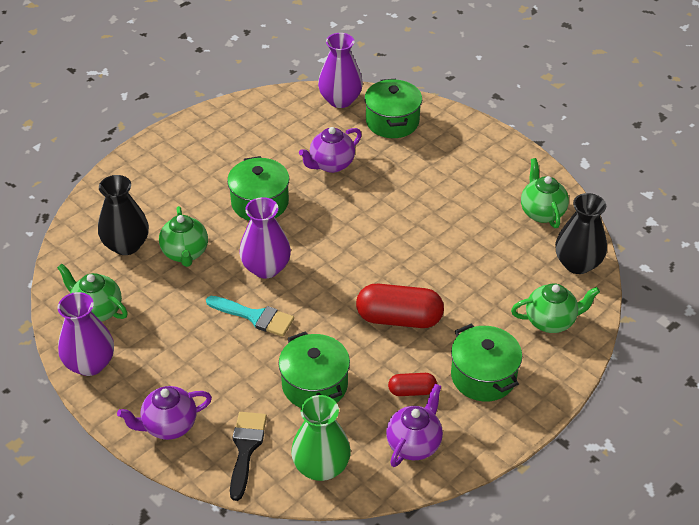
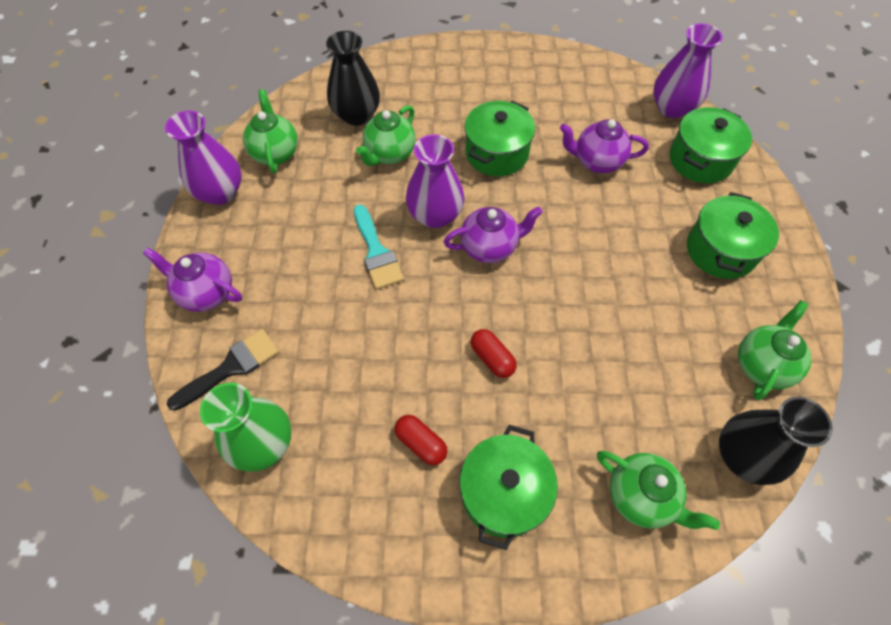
camera: 45 degrees right, 15 degrees up
green pot [278,331,350,408] -> green pot moved to [687,192,779,279]
red capsule [356,284,444,328] -> red capsule [471,329,517,378], size x0.53
purple teapot [386,384,443,467] -> purple teapot moved to [444,207,543,263]

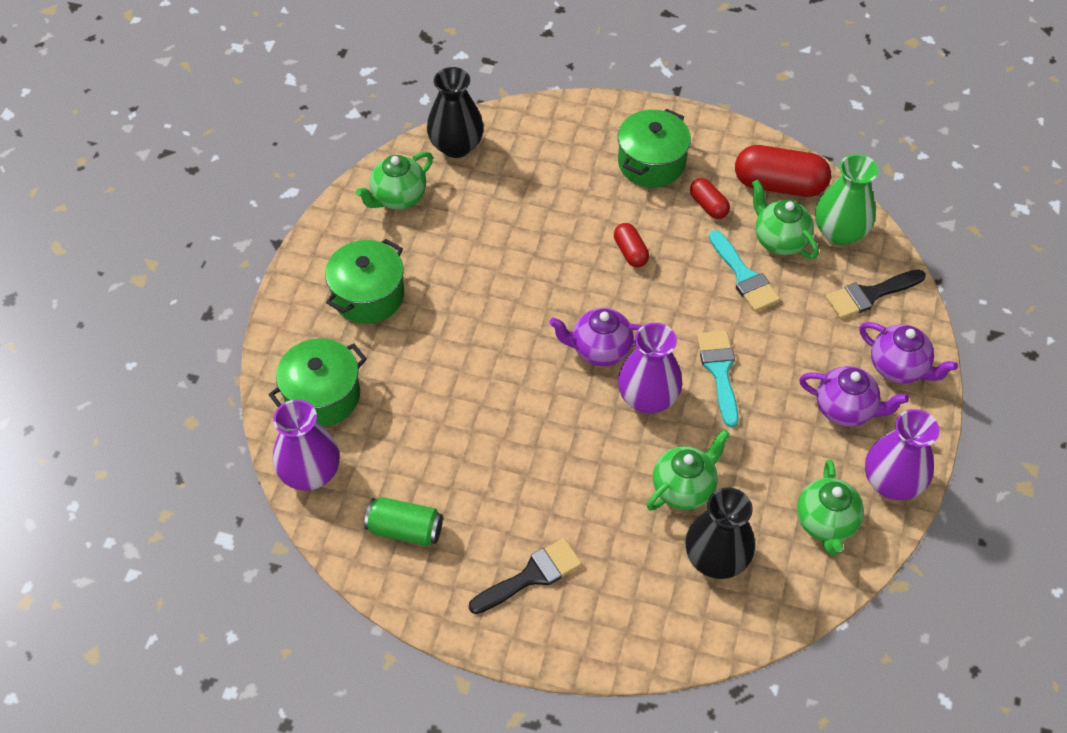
camera: 165 degrees left, 5 degrees down
green pot [465,101,535,176] -> none
purple teapot [560,119,649,173] -> purple teapot moved to [799,366,909,427]
green teapot [597,451,720,530] -> green teapot moved to [752,180,819,259]
none -> green can [364,497,443,546]
none -> black brush [469,538,582,614]
none -> turquoise brush [709,230,780,312]
none -> red capsule [735,145,831,197]

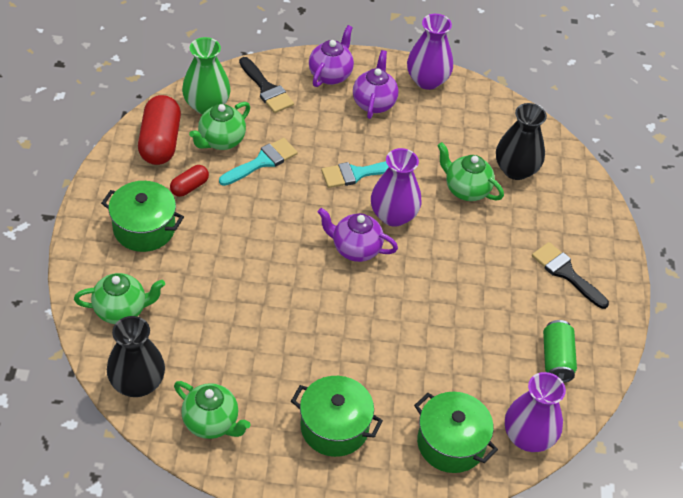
camera: 105 degrees left, 5 degrees down
purple teapot [549,308,642,366] -> purple teapot turned 120 degrees clockwise [318,208,398,262]
red capsule [614,223,649,267] -> none
green teapot [797,459,864,555] -> green teapot moved to [74,273,165,324]

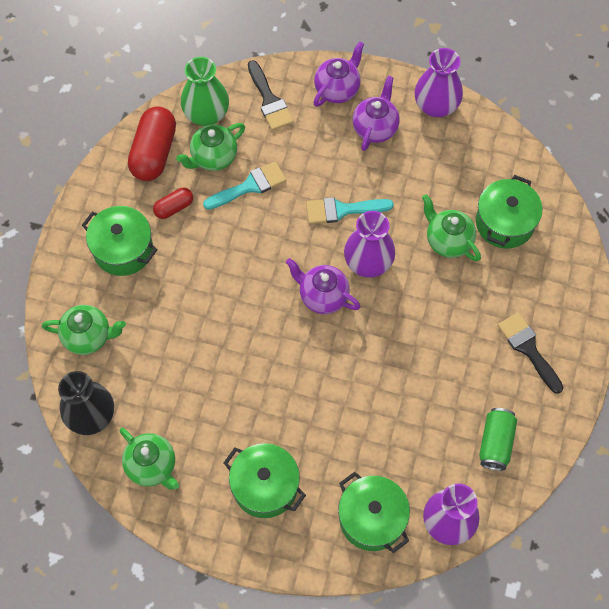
camera: 15 degrees right, 15 degrees up
black vase [496,103,547,180] -> green pot [476,175,542,249]

